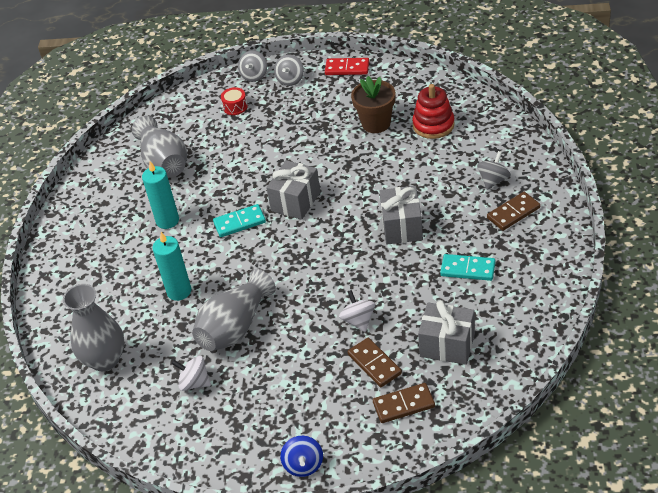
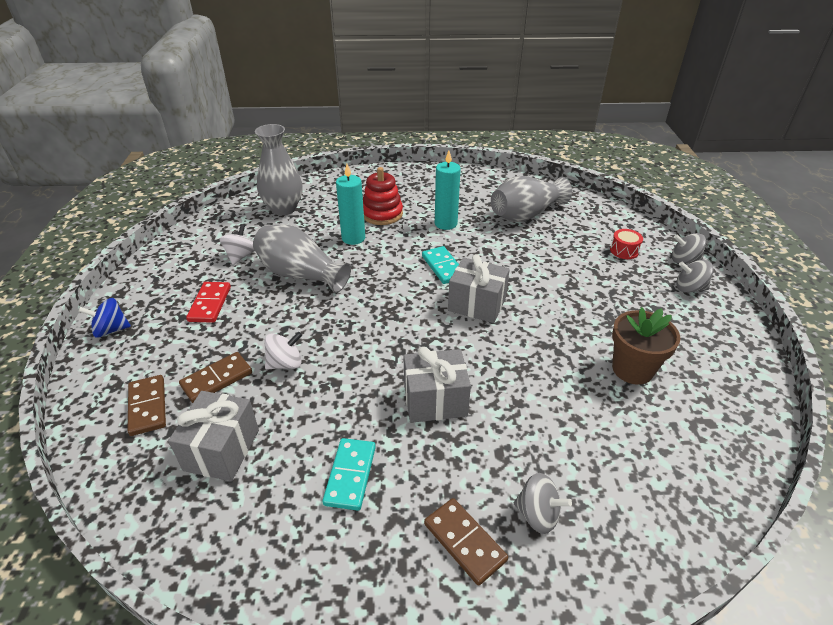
camera: 80 degrees right, 5 degrees down
red domino [325,58,369,75] -> red domino moved to [186,282,231,323]
red stacking toy [412,84,455,139] -> red stacking toy moved to [363,167,403,225]

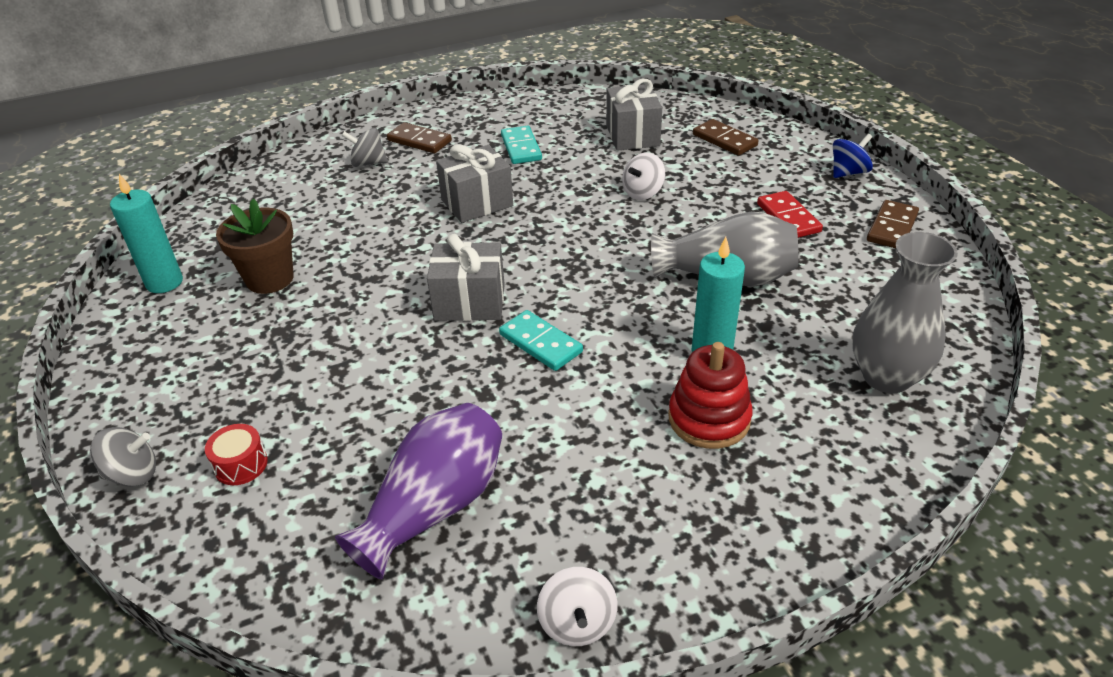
camera: 160 degrees right, 0 degrees up
brown domino [179,352,252,403] -> brown domino moved to [867,200,919,248]
white spinning top [219,224,255,265] -> white spinning top moved to [537,567,617,646]
turquoise candle [435,151,461,230] -> turquoise candle moved to [110,174,183,293]
grey vase [491,176,572,222] -> purple vase [335,403,502,579]
grey spinning top [676,260,714,293] -> none

